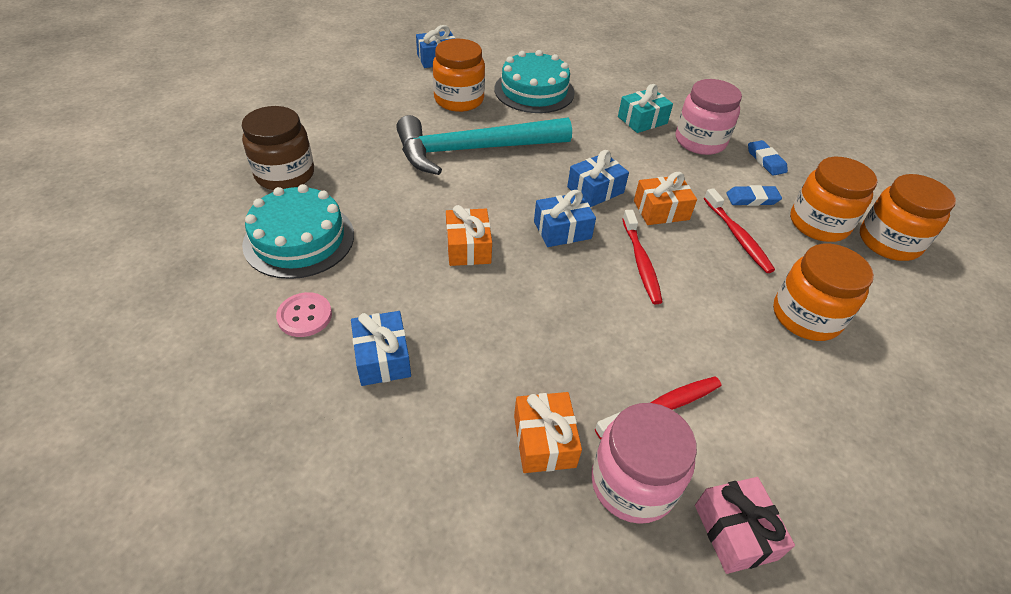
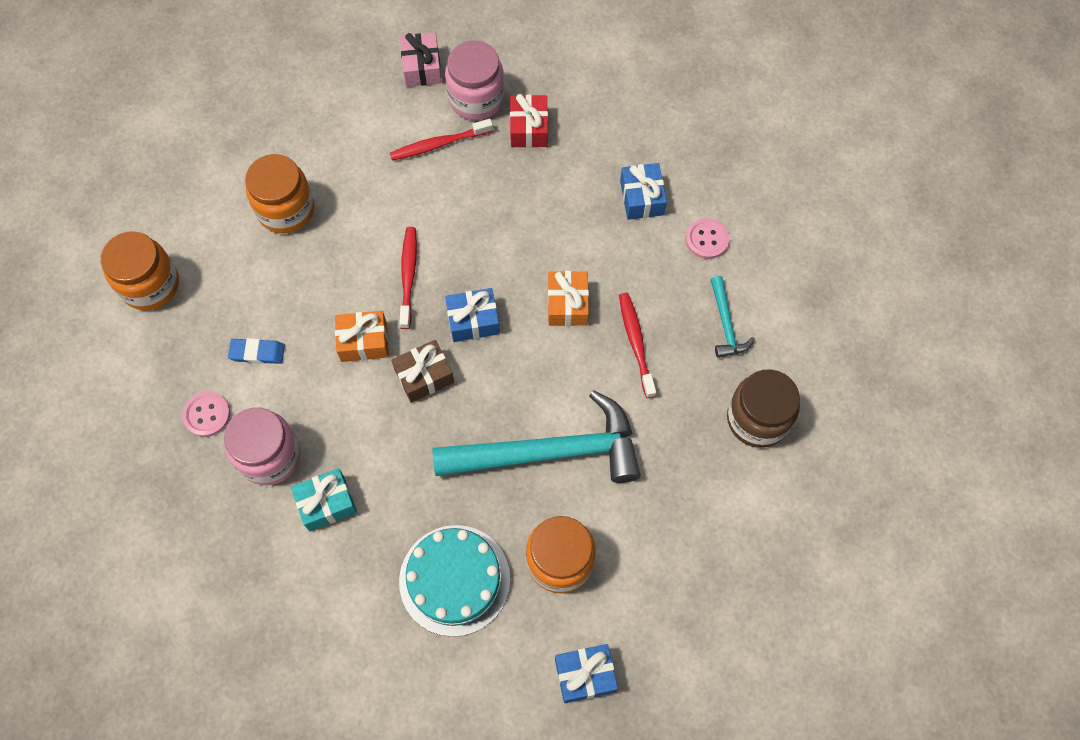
camera: 170 degrees left, 20 degrees up
turquoise cake [242,184,354,279] -> turquoise hammer [711,276,755,358]
orange gift [514,392,582,473] -> red gift [510,94,548,148]
blue gift [567,150,629,207] -> brown gift [391,340,454,403]
red toothbrush [704,188,775,273] -> red toothbrush moved to [619,293,656,398]
blue eraser [748,140,788,176] -> pink button [182,392,230,437]
orange jar [790,157,878,242] -> none

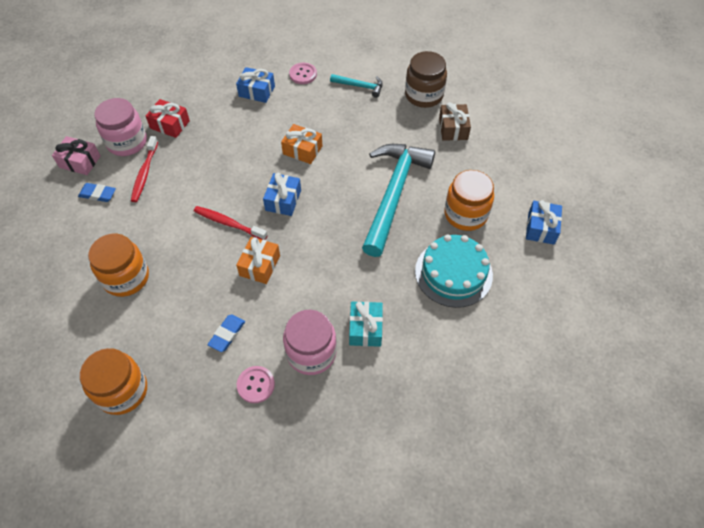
camera: 65 degrees left, 10 degrees down
brown gift [391,340,454,403] -> brown gift moved to [439,102,471,141]
red toothbrush [619,293,656,398] -> none
none -> blue eraser [78,183,116,202]

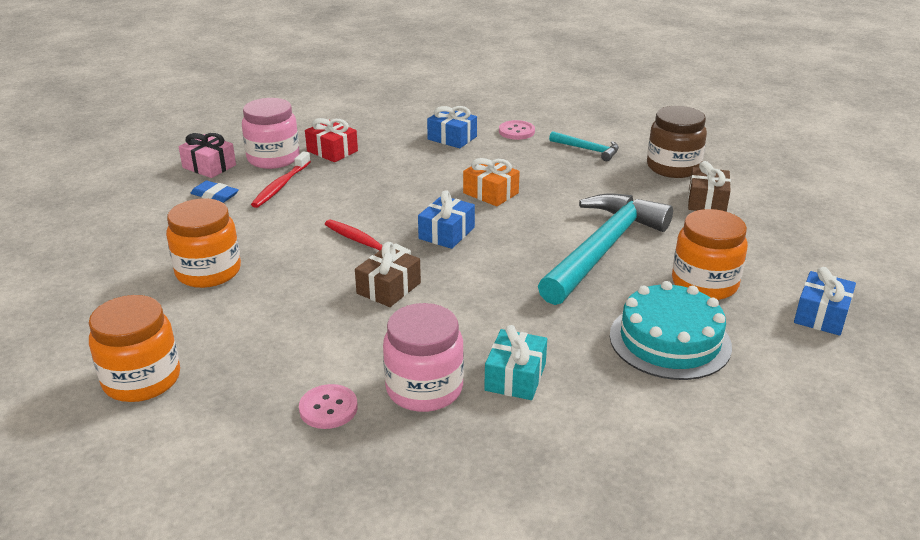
camera: 15 degrees right, 25 degrees down
blue eraser [208,314,245,352] -> none
orange gift [236,237,280,284] -> brown gift [355,242,421,307]

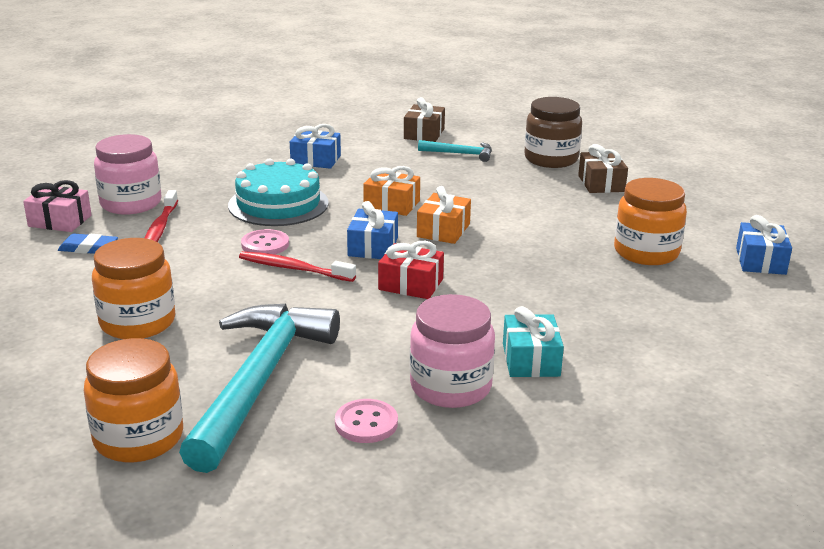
camera: 20 degrees left, 5 degrees down
red gift [305,118,358,162] -> red gift moved to [378,241,444,299]
brown gift [355,242,421,307] -> brown gift moved to [404,97,445,142]
pink button [499,120,535,140] -> pink button moved to [241,229,289,254]
turquoise hammer [538,193,673,305] -> turquoise hammer moved to [179,304,340,473]
turquoise cake [610,281,732,380] -> turquoise cake moved to [228,158,329,226]
none -> orange gift [417,186,471,244]

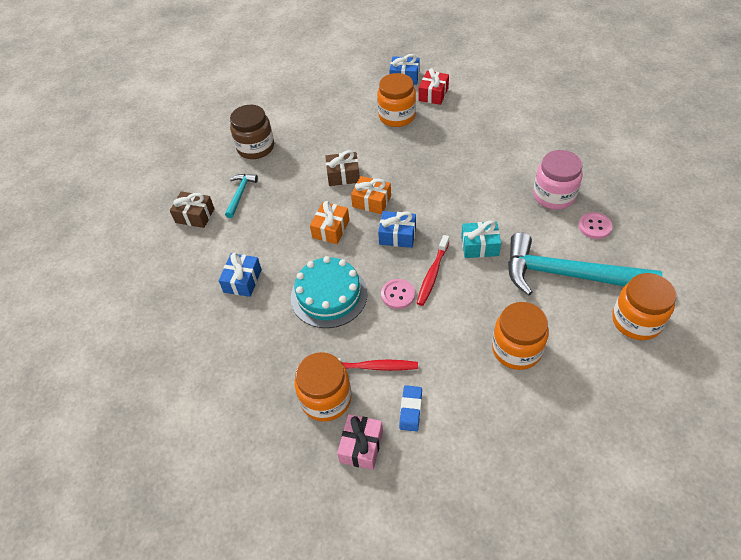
camera: 85 degrees left, 25 degrees up
pink jar [94,134,161,215] -> orange jar [295,352,352,422]
red gift [378,241,444,299] -> red gift moved to [419,68,449,105]
turquoise gift [503,306,564,377] -> turquoise gift moved to [461,220,501,258]
brown gift [578,144,628,193] -> brown gift moved to [325,150,360,186]

